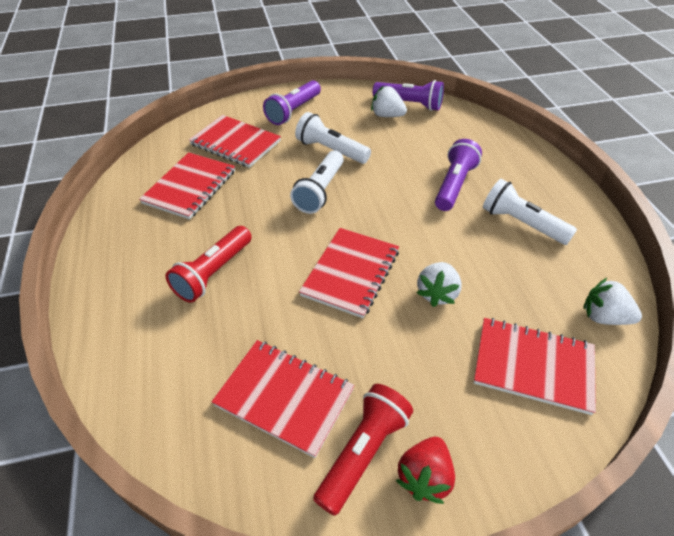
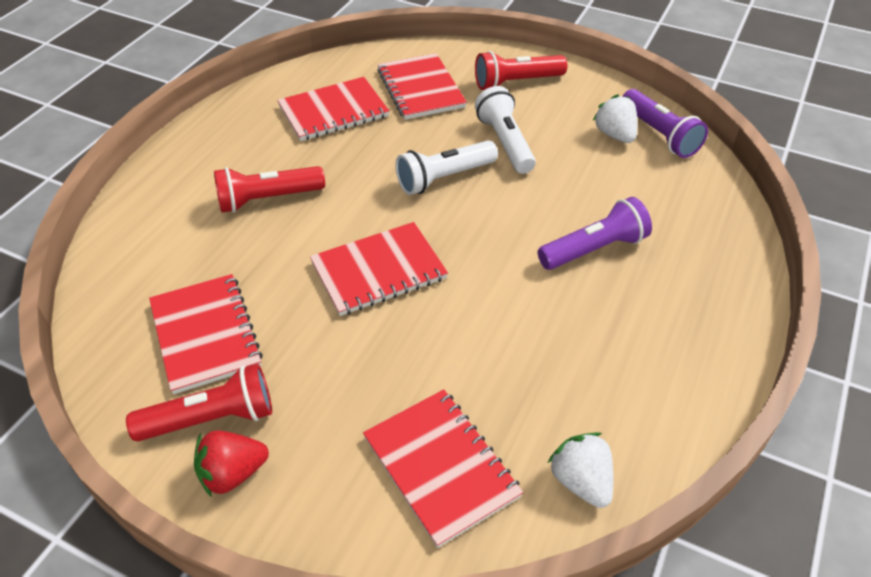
camera: 40 degrees right, 0 degrees up
purple flashlight [263,80,321,125] -> red flashlight [475,51,567,90]
white strawberry [417,262,462,307] -> none
white flashlight [483,179,577,245] -> none

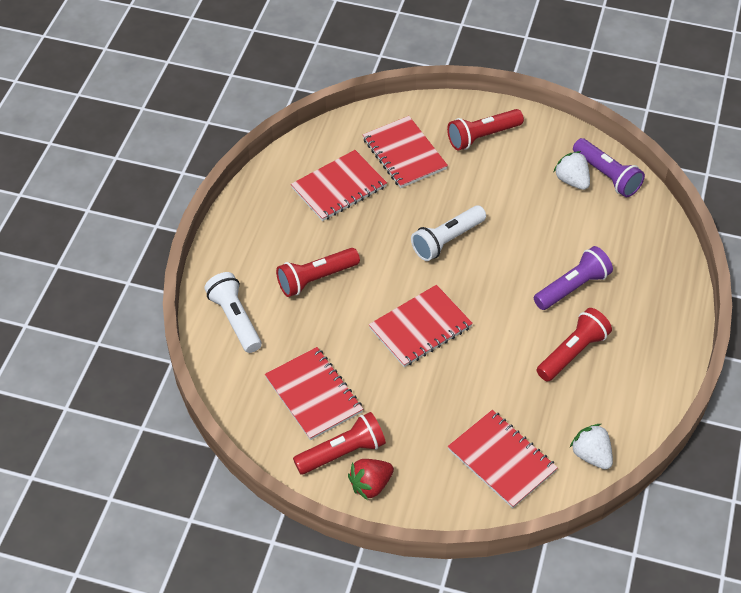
camera: 10 degrees left, 5 degrees up
white flashlight [475,86,536,174] -> white flashlight moved to [204,272,262,353]
none -> red flashlight [537,308,612,382]

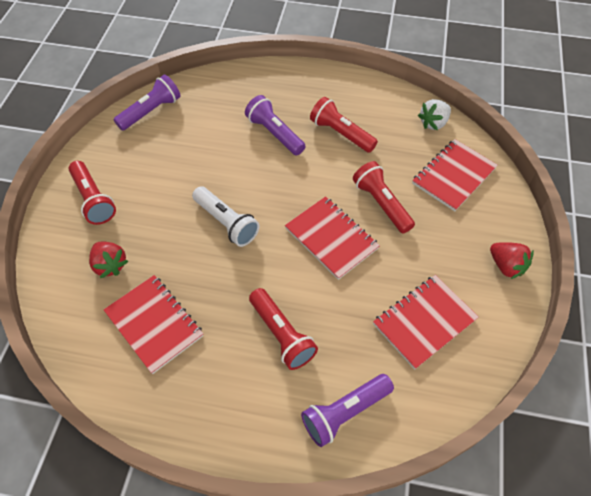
camera: 95 degrees left, 5 degrees up
white flashlight [204,272,262,353] -> purple flashlight [301,374,394,447]
red flashlight [293,412,386,474] -> red flashlight moved to [353,161,415,234]
red notebook [363,116,448,188] -> red strawberry [89,241,128,278]
white strawberry [554,151,590,190] -> none

